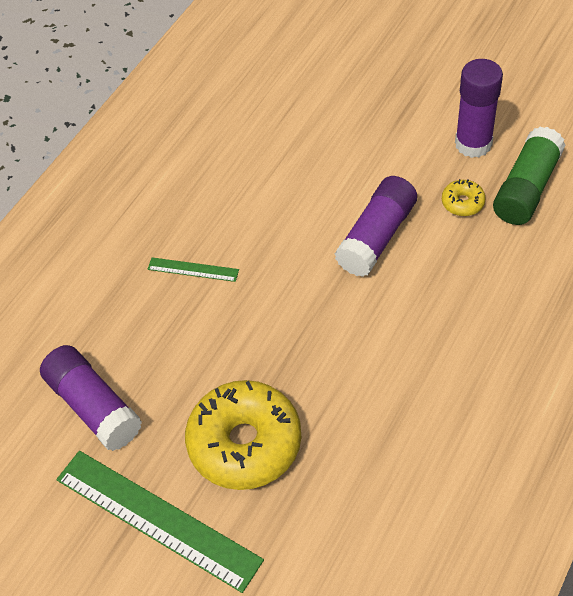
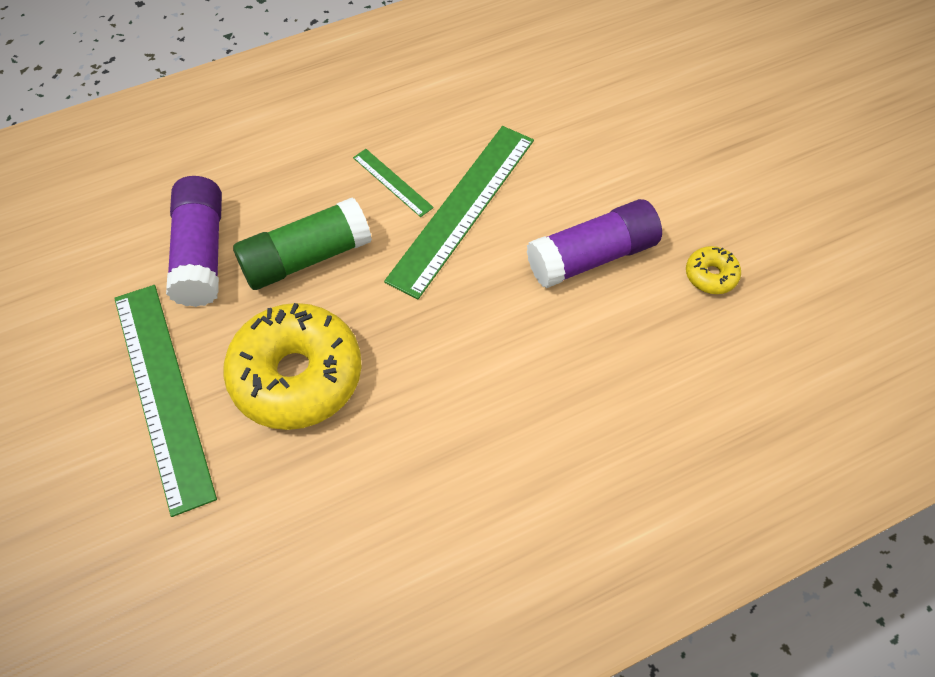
camera: 30 degrees right, 5 degrees up
purple glue stick [455,59,503,158] -> none
green glue stick [493,127,565,225] -> green glue stick moved to [233,197,372,290]
none -> green ruler [384,126,534,299]

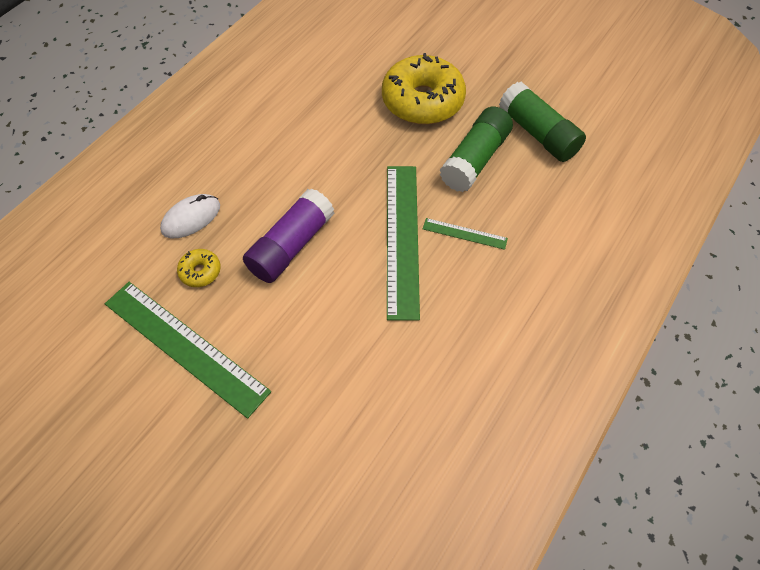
camera: 150 degrees right, 0 degrees up
green ruler [114,285,217,517] -> green ruler moved to [105,282,271,419]
purple glue stick [166,176,222,307] -> green glue stick [499,82,586,162]
none -> white mouse [160,194,220,238]

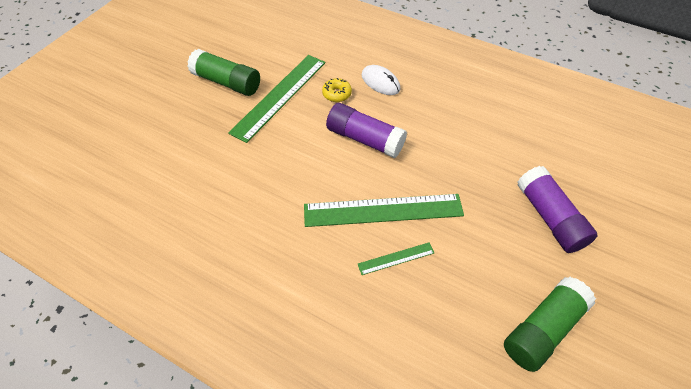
camera: 85 degrees right, 5 degrees down
yellow donut [382,53,466,124] -> purple glue stick [517,166,598,253]
green ruler [423,218,508,250] -> green ruler turned 60 degrees clockwise [358,242,434,275]
green glue stick [440,106,513,192] -> green glue stick moved to [187,49,260,96]

